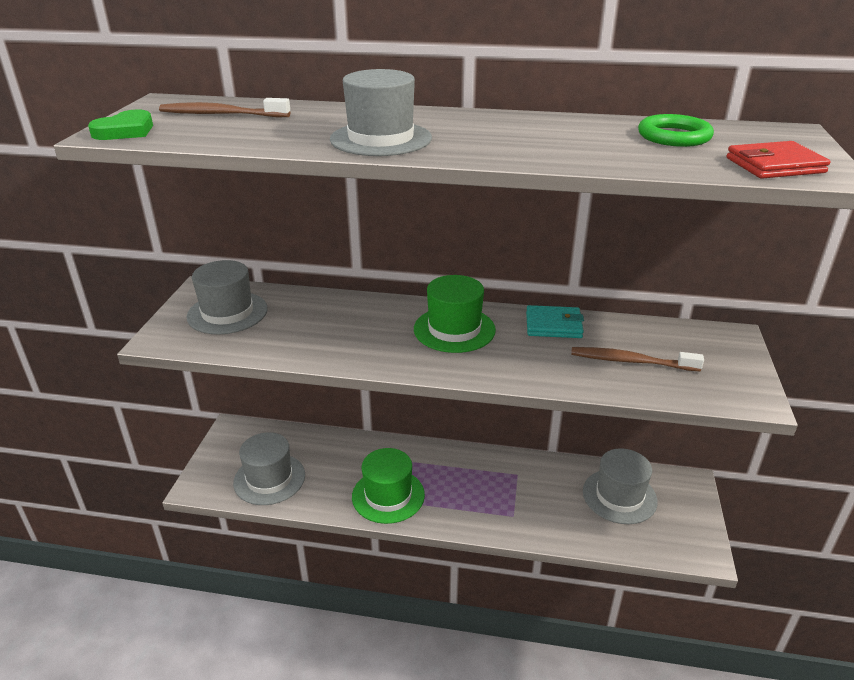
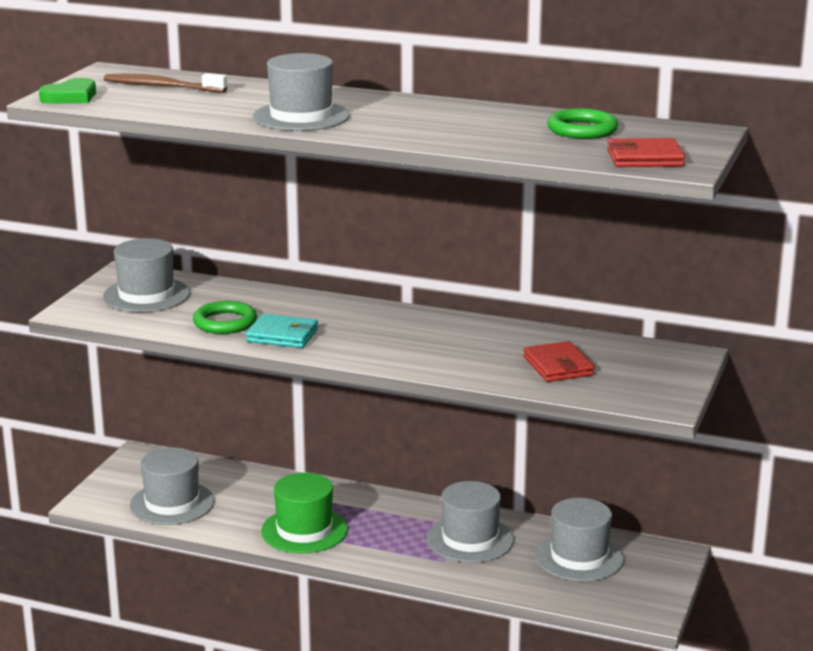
camera: 10 degrees right, 10 degrees down
green hat [414,275,496,353] -> none
turquoise wallet [526,305,584,338] -> turquoise wallet moved to [246,314,318,348]
brown toothbrush [571,347,704,372] -> red wallet [523,341,595,382]
none -> green ring [193,301,257,334]
none -> grey hat [427,481,514,563]

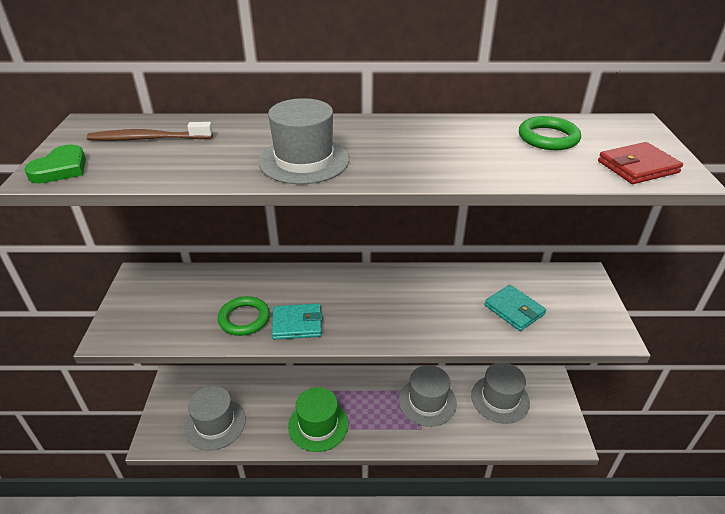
camera: 20 degrees left, 15 degrees up
grey hat [103,238,190,312] -> none
red wallet [523,341,595,382] -> turquoise wallet [484,285,546,331]

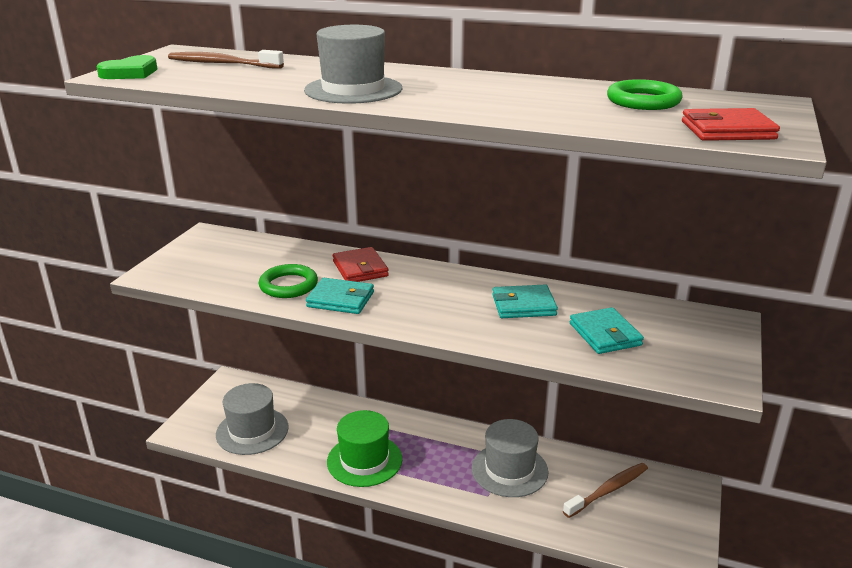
camera: 20 degrees right, 10 degrees down
grey hat [471,363,530,424] -> brown toothbrush [563,463,648,518]
none -> red wallet [333,247,389,282]
none -> turquoise wallet [492,284,558,318]

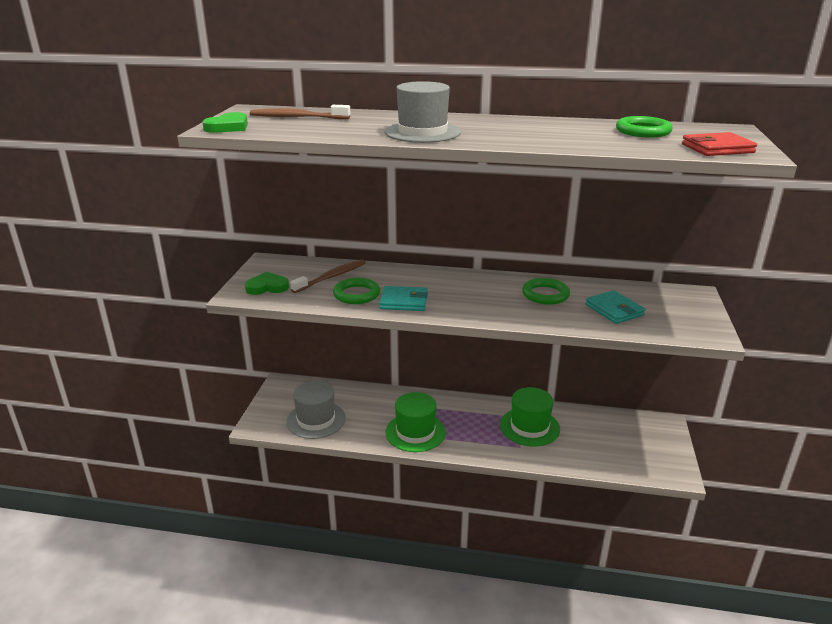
camera: 10 degrees left, 0 degrees up
red wallet [333,247,389,282] -> none
grey hat [471,419,548,497] -> green hat [500,387,560,447]
turquoise wallet [492,284,558,318] -> green ring [522,278,570,305]
brown toothbrush [563,463,648,518] -> brown toothbrush moved to [290,259,366,293]
none -> green heart [245,272,289,295]

